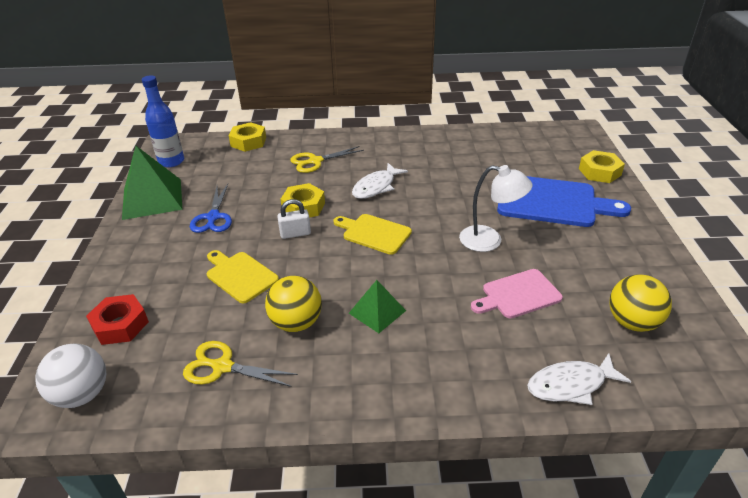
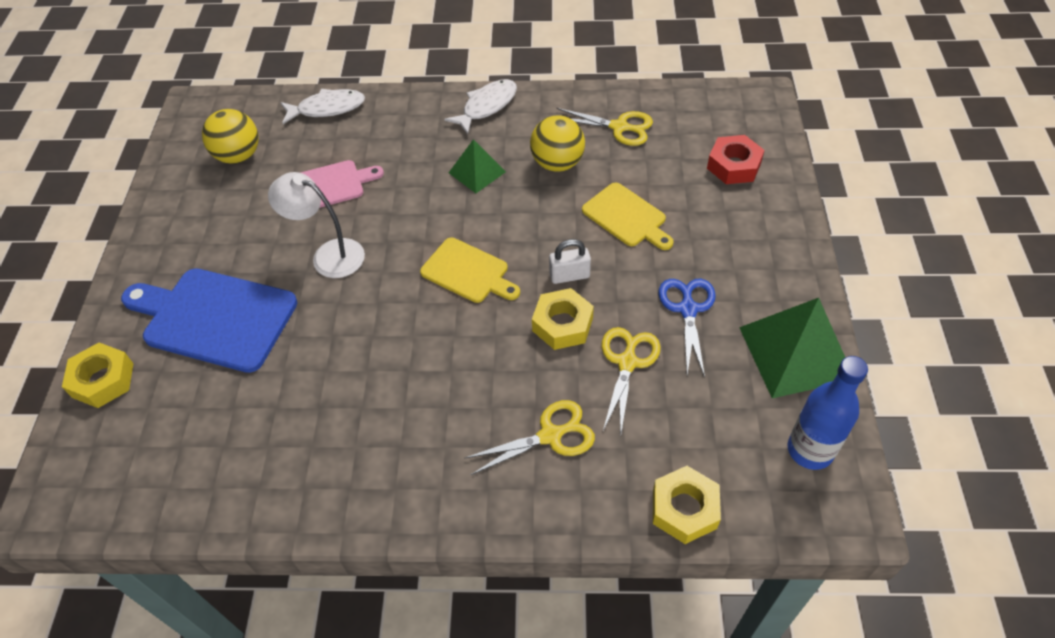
camera: 175 degrees left, 15 degrees up
white ball [35,343,106,408] -> none
white fish [352,163,408,199] -> white fish moved to [444,79,517,134]
none -> yellow scissors [601,327,661,433]

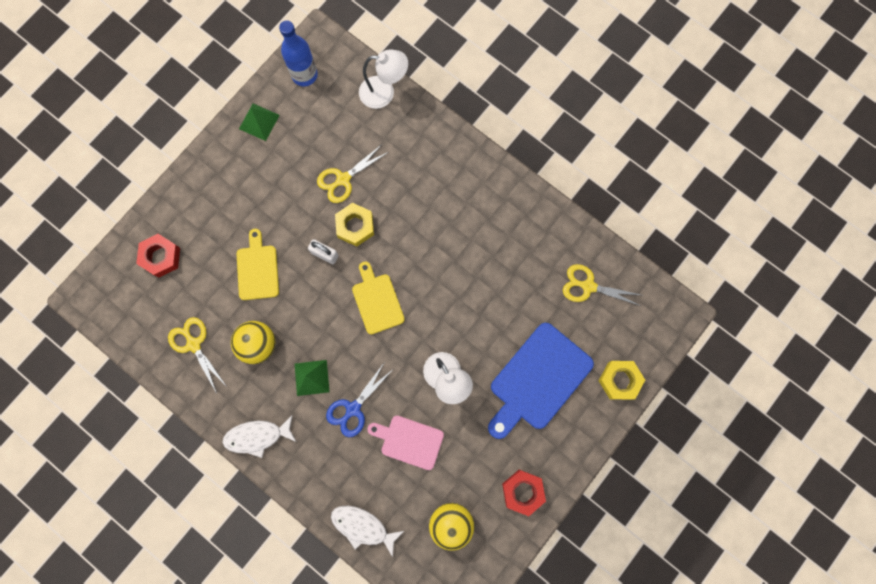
camera: 145 degrees left, 25 degrees up
blue cutting board [121,268,297,373] -> blue cutting board turned 75 degrees clockwise [488,323,594,439]
yellow scissors [464,400,595,475] -> yellow scissors moved to [563,264,641,306]
yellow nut [653,466,721,544] -> white lamp [359,49,408,109]
blue scissors [658,279,716,377] -> blue scissors moved to [326,363,391,437]
green pyramid [739,298,845,398] -> green pyramid [239,103,280,141], size x0.57
none -> red nut [502,470,546,516]

